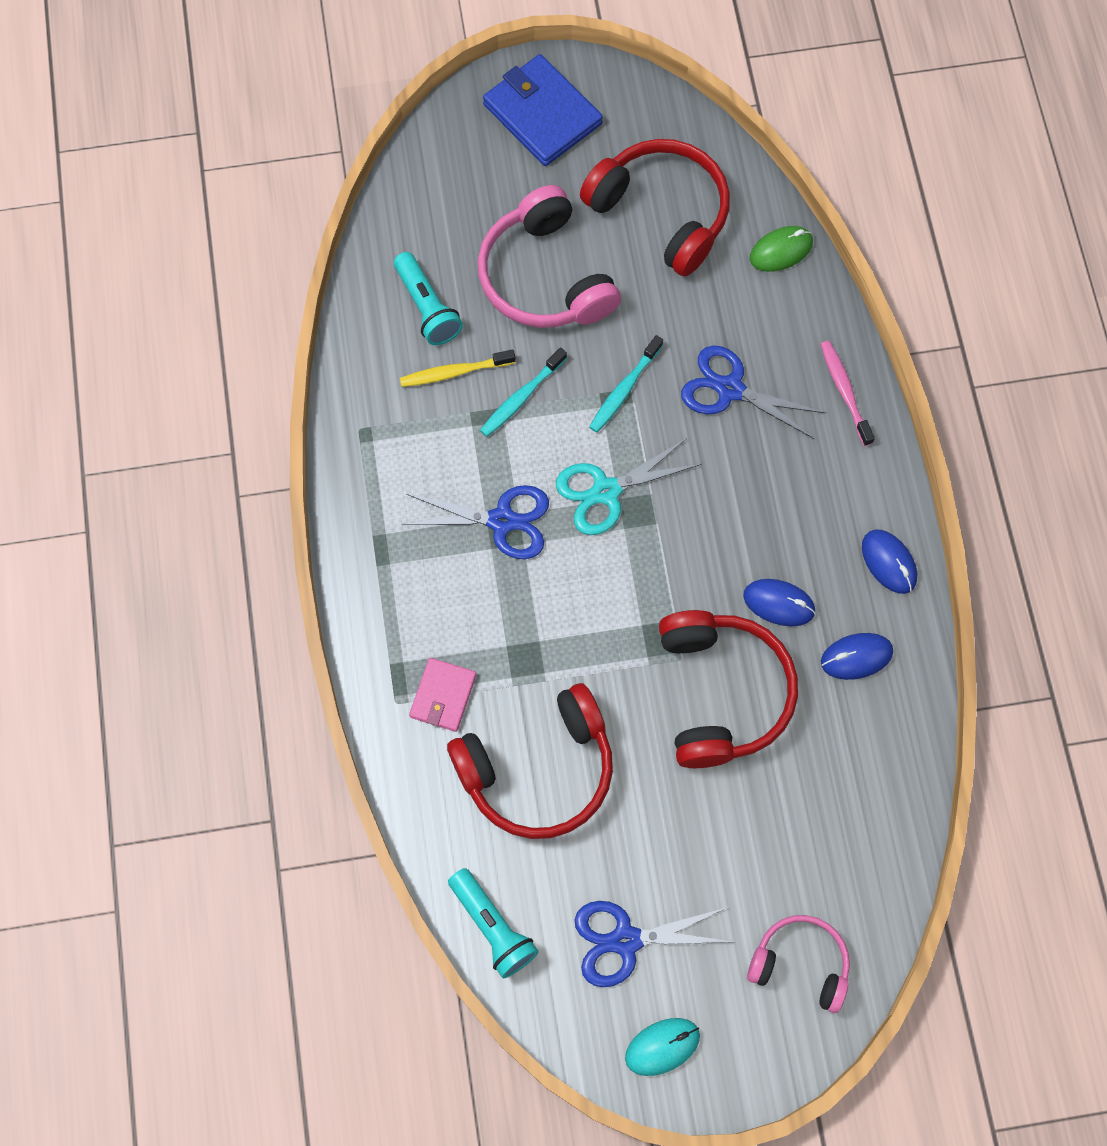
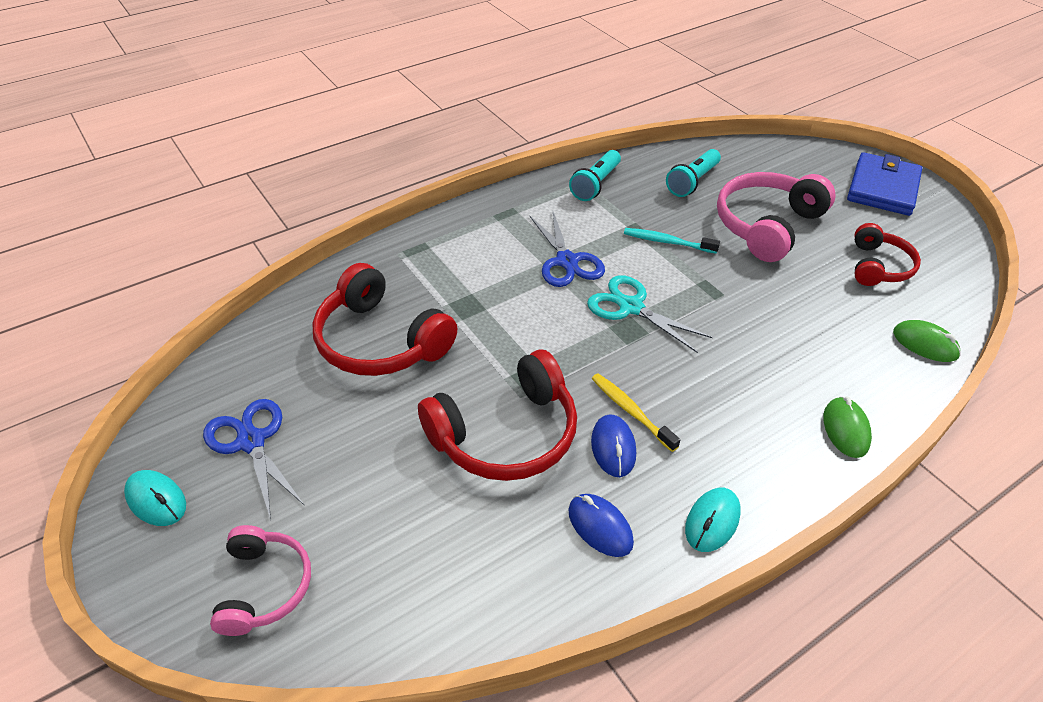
camera: 65 degrees right, 25 degrees down
yellow toothbrush [400,349,516,387] -> yellow toothbrush moved to [592,374,680,452]
pink wallet [409,658,477,732] -> none
turquoise flashlight [448,868,539,978] -> turquoise flashlight moved to [569,150,621,201]
red headphones [580,139,730,276] -> red headphones [854,223,921,286], size x0.61
turquoise toothbrush [589,335,663,433] -> none
blue scissors [681,345,826,439] -> none
pink toothbrush [820,341,875,446] -> green mouse [823,396,872,458]
blue mouse [862,529,917,594] -> turquoise mouse [685,488,741,552]

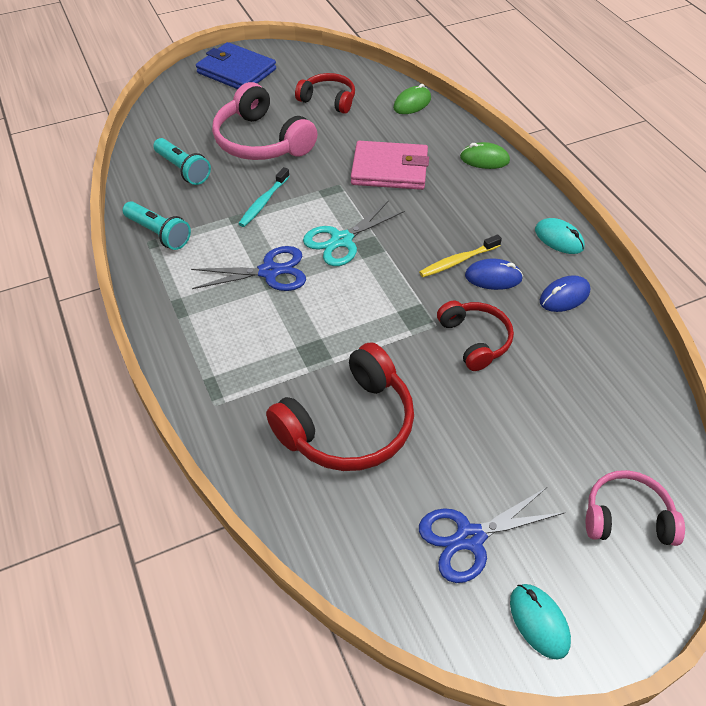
camera: 80 degrees left, 5 degrees up
turquoise mouse [124,470,186,526] -> turquoise mouse turned 75 degrees counterclockwise [510,584,571,660]
red headphones [418,350,577,481] -> red headphones [437,301,514,371], size x0.61
none -> pink wallet [351,141,429,190]

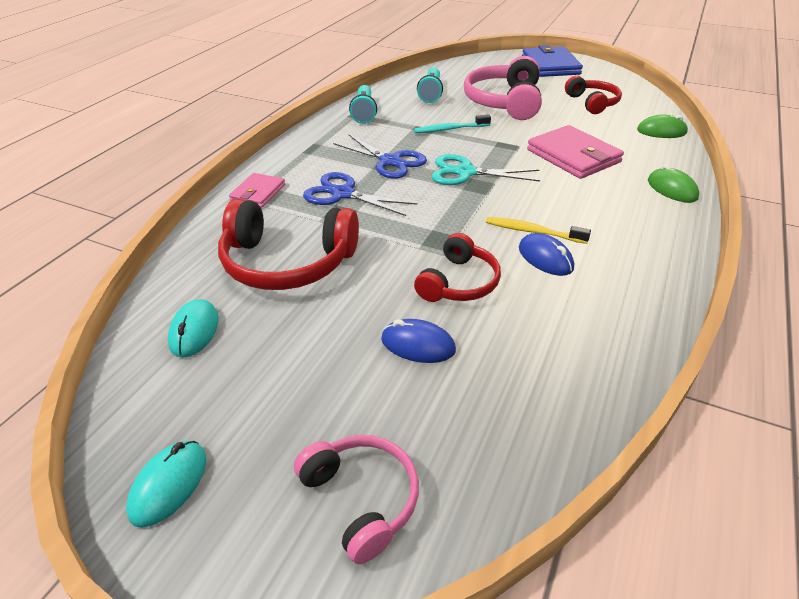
camera: 50 degrees right, 10 degrees down
blue scissors [419,487,565,583] -> blue scissors moved to [303,172,417,216]
turquoise mouse [535,218,585,254] -> turquoise mouse moved to [168,299,219,358]
blue mouse [540,275,591,312] -> blue mouse moved to [381,319,456,363]
none -> pink wallet [229,173,285,208]

